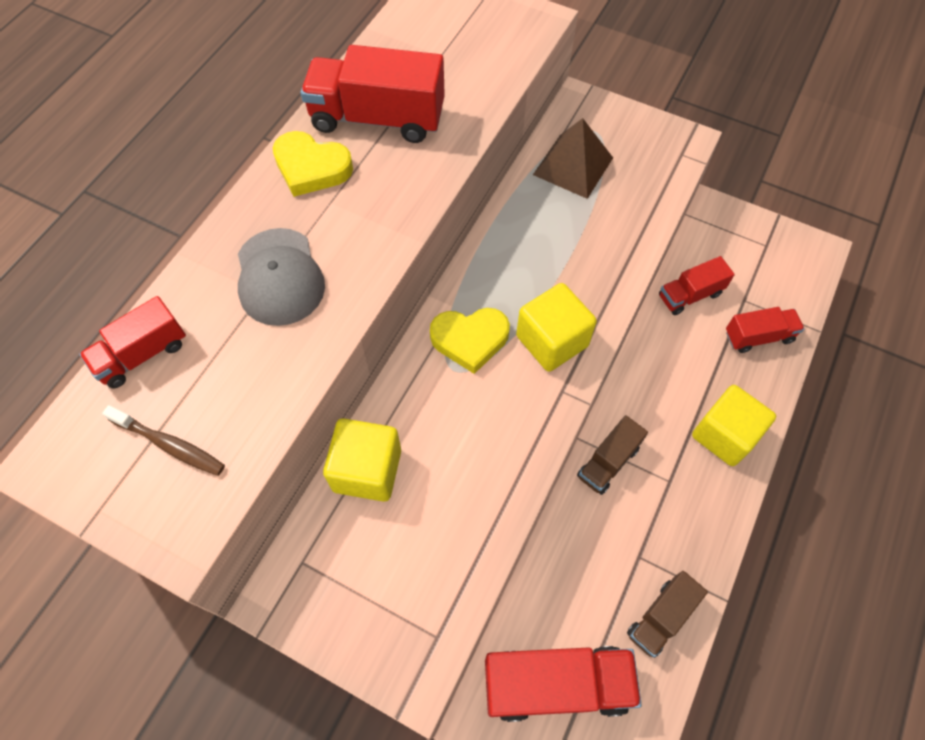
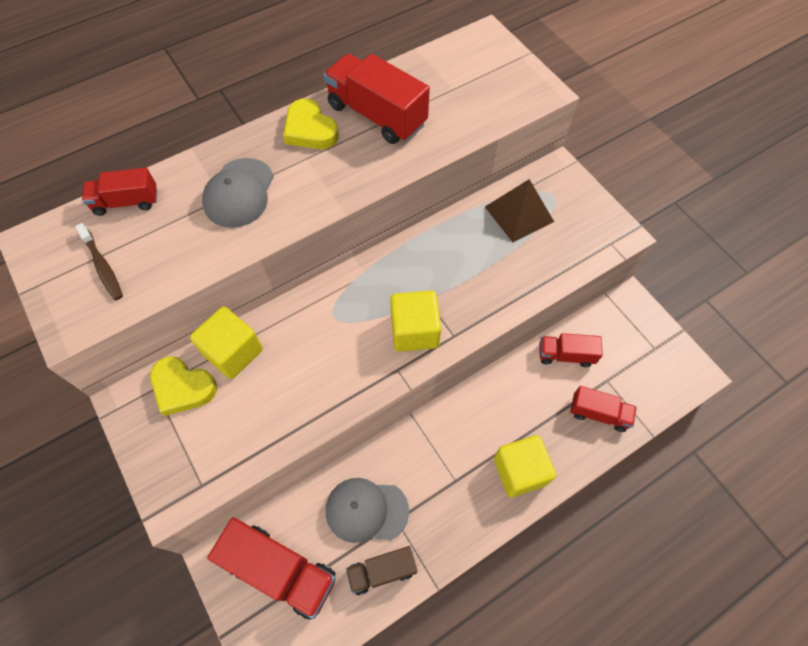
camera: 30 degrees right, 0 degrees up
yellow heart [430,308,510,374] -> yellow heart moved to [150,356,217,416]
brown truck [577,415,648,495] -> none
none -> grey cap [326,478,409,543]

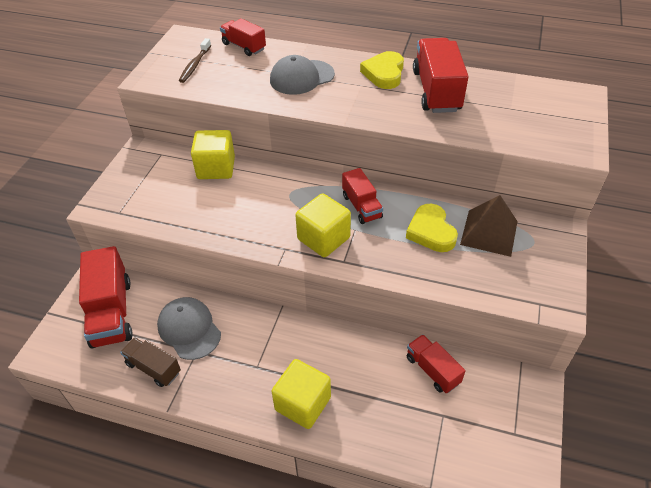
camera: 50 degrees right, 15 degrees down
yellow heart [150,356,217,416] -> yellow heart moved to [406,204,458,252]
red truck [570,386,637,432] -> red truck moved to [342,168,383,224]

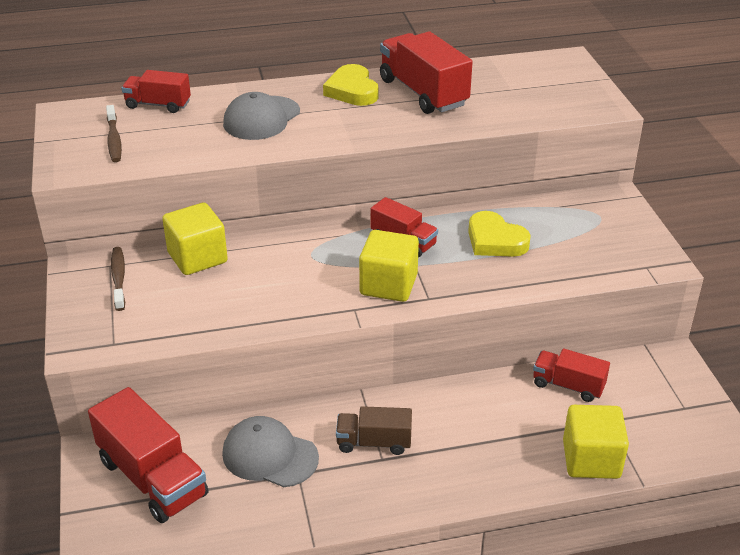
camera: 30 degrees left, 10 degrees down
brown truck [120,337,181,387] -> brown truck moved to [336,406,412,455]
yellow cube [271,359,331,429] -> yellow cube moved to [563,405,629,479]
brown pyramid [460,195,518,257] -> none
none -> brown toothbrush [111,247,125,311]

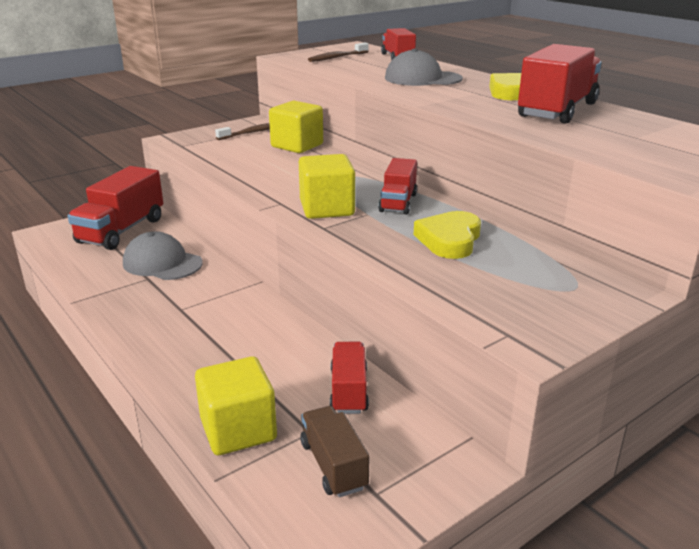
camera: 65 degrees right, 10 degrees down
grey cap [222,416,319,487] -> grey cap turned 60 degrees counterclockwise [123,231,203,280]
brown truck [336,406,412,455] -> brown truck moved to [300,406,370,497]

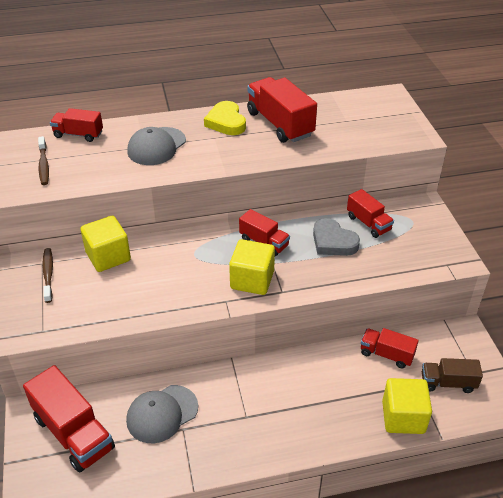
camera: 65 degrees left, 15 degrees up
yellow heart [414,211,481,259] -> grey heart [313,218,360,256]
none -> red truck [347,189,394,238]

